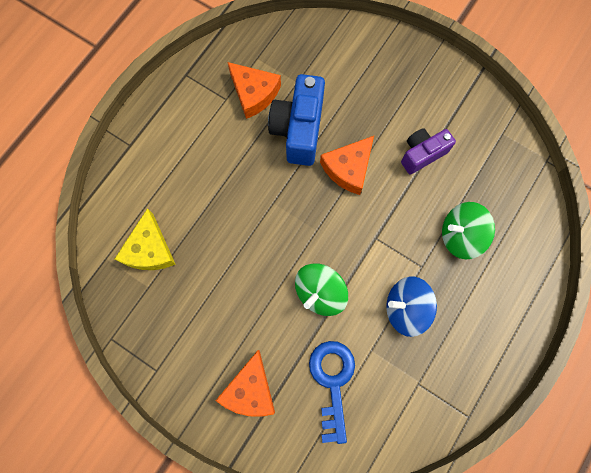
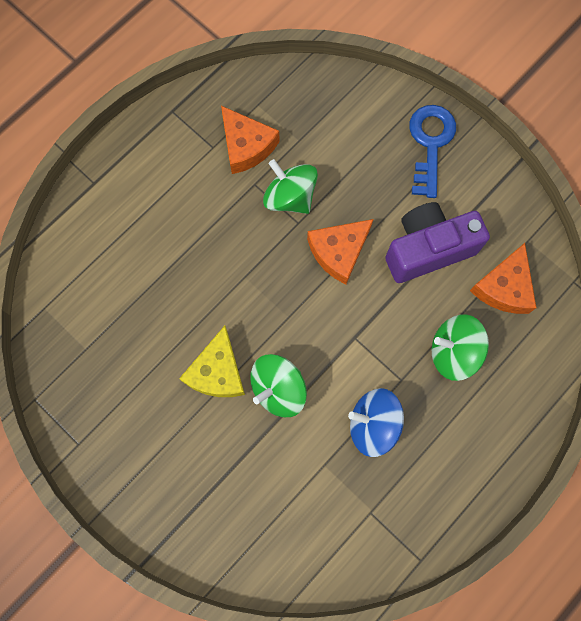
camera: 10 degrees right, 0 degrees up
yellow cheese [115,208,176,270] -> yellow cheese moved to [179,326,245,397]
orange cheese [215,350,275,417] -> orange cheese moved to [470,243,536,314]
blue camera [268,74,325,166] -> green spinning top [263,159,318,214]
blue key [309,341,355,444] -> blue key moved to [409,105,456,198]
purple camera [401,128,456,175] -> purple camera [385,202,490,283], size x1.58

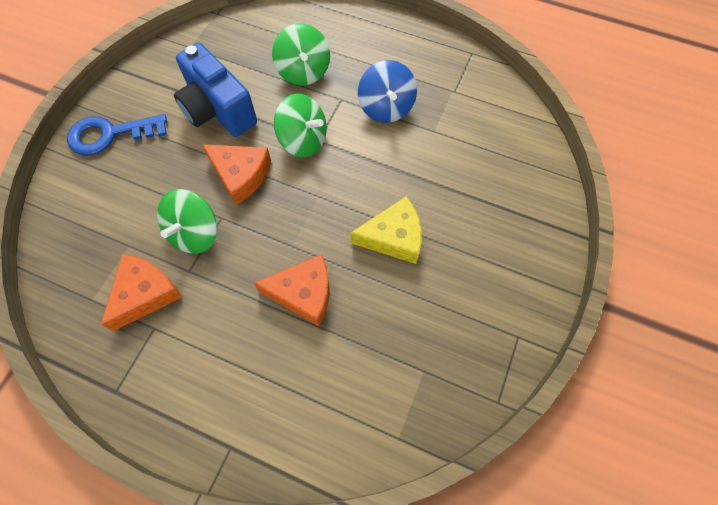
camera: 110 degrees left, 10 degrees down
green spinning top [250,354,307,417] -> green spinning top moved to [274,94,327,157]
purple camera [385,202,490,283] -> blue camera [174,43,257,137]
orange cheese [470,243,536,314] -> orange cheese moved to [254,254,330,326]

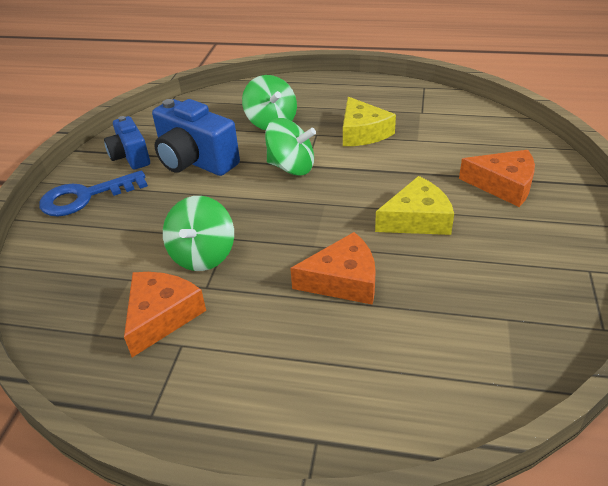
camera: 10 degrees left, 25 degrees down
orange cheese [202,144,271,205] -> orange cheese moved to [459,150,535,207]
blue spinning top [358,60,417,123] -> yellow cheese [343,97,396,146]
none -> blue camera [104,116,150,169]

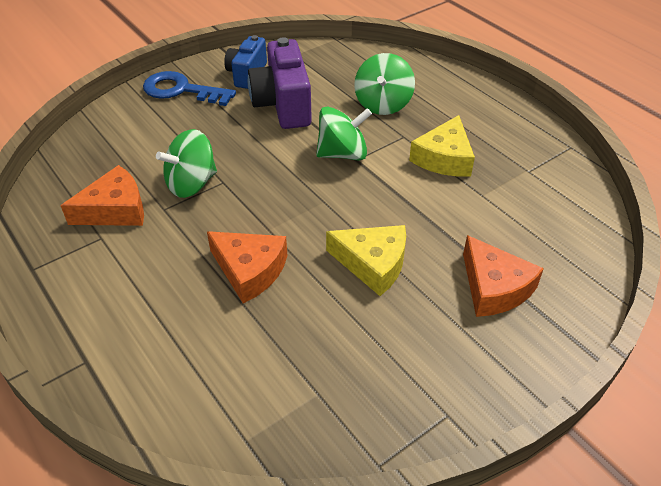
camera: 40 degrees right, 5 degrees up
blue camera [152,99,240,176] -> purple camera [248,37,312,129]
green spinning top [265,118,316,176] -> green spinning top turned 75 degrees counterclockwise [316,107,372,161]

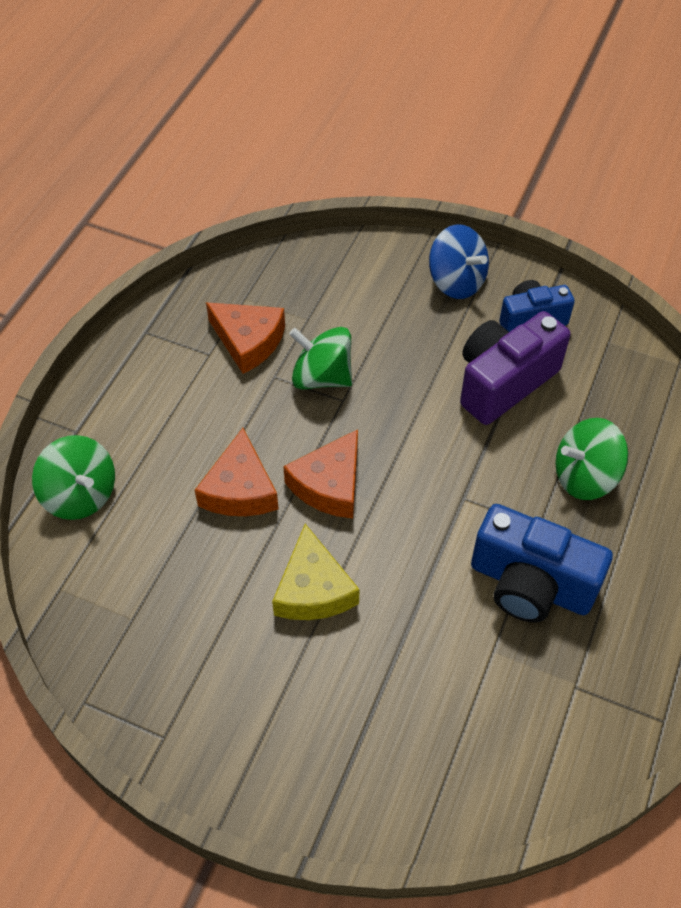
camera: 60 degrees right, 10 degrees up
blue key [143,71,236,106] -> blue spinning top [429,224,489,299]
green spinning top [316,107,372,161] -> green spinning top moved to [32,435,115,520]
yellow cheese [409,115,475,177] -> blue camera [471,504,613,623]
orange cheese [463,235,544,317] -> orange cheese moved to [283,429,358,519]

